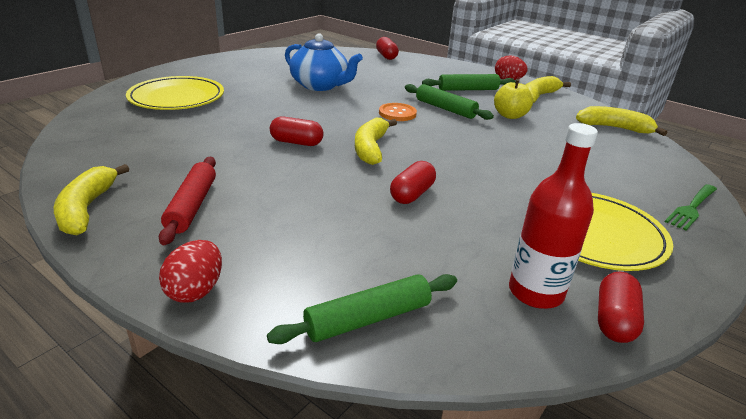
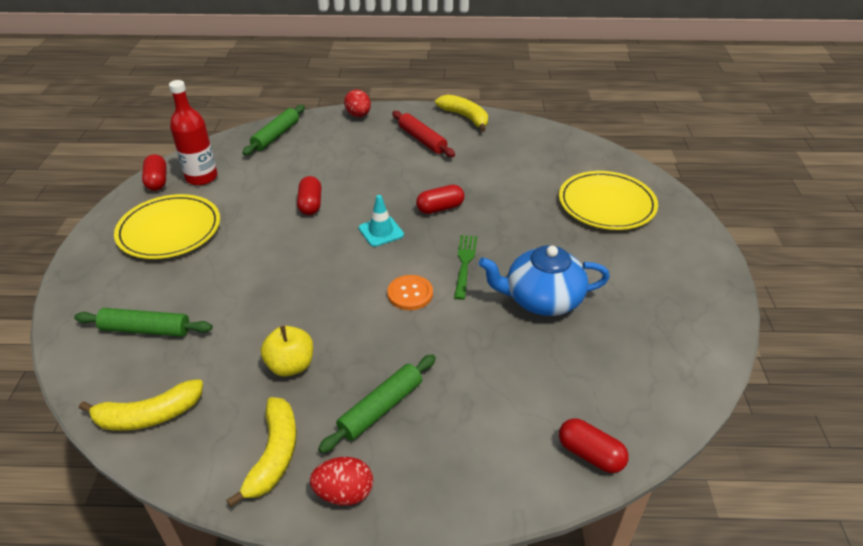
camera: 145 degrees right, 10 degrees up
yellow banana [355,118,397,165] -> turquoise traffic cone [359,195,404,247]
green rolling pin [405,84,494,120] -> green rolling pin moved to [74,308,212,337]
green fork [665,184,717,231] -> green fork moved to [454,235,477,300]

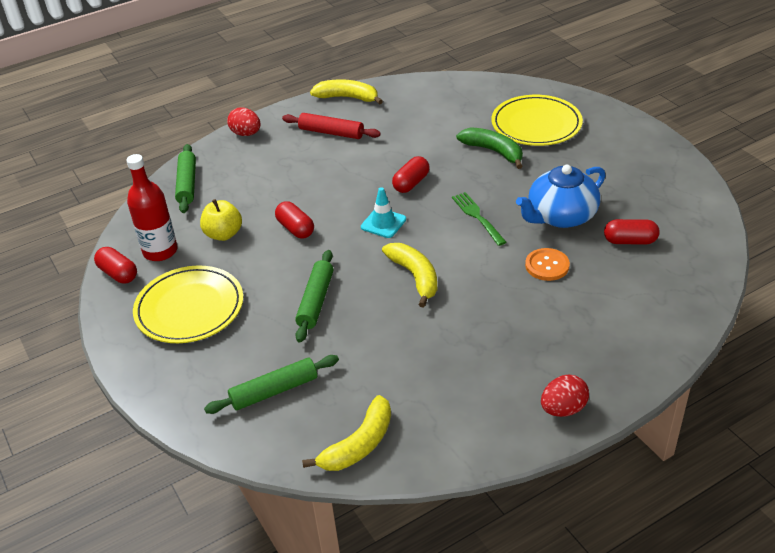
camera: 30 degrees left, 0 degrees up
yellow banana [226,397,296,507] -> yellow banana moved to [382,243,437,308]
yellow apple [261,326,313,376] -> yellow apple moved to [200,199,242,241]
green rolling pin [318,354,436,453] -> green rolling pin moved to [295,250,333,343]
orange button [387,275,433,310] -> orange button moved to [525,248,570,281]
red capsule [559,418,629,473] -> red capsule moved to [604,219,660,245]
none -> green banana [456,127,523,169]

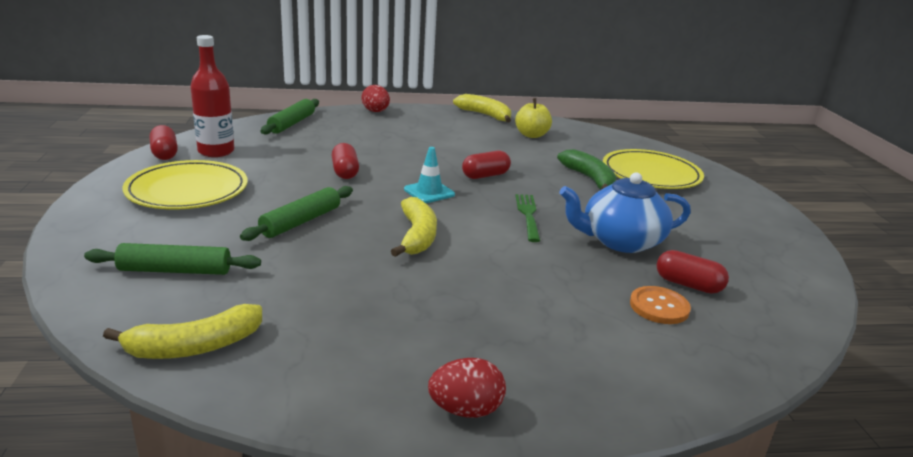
camera: 20 degrees right, 15 degrees down
yellow apple [200,199,242,241] -> yellow apple moved to [515,98,552,138]
red rolling pin [282,113,381,139] -> none
orange button [525,248,570,281] -> orange button moved to [630,286,691,324]

